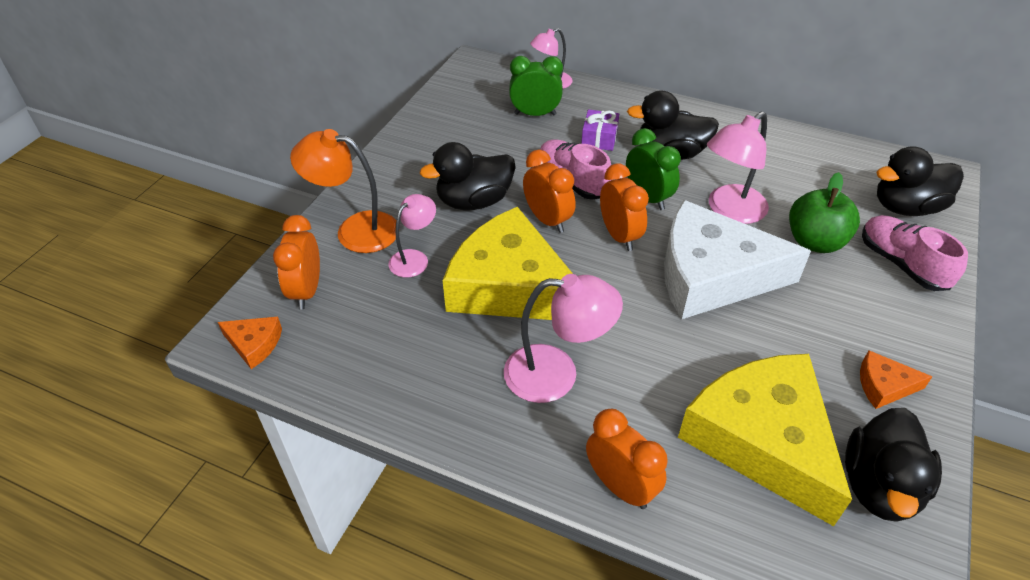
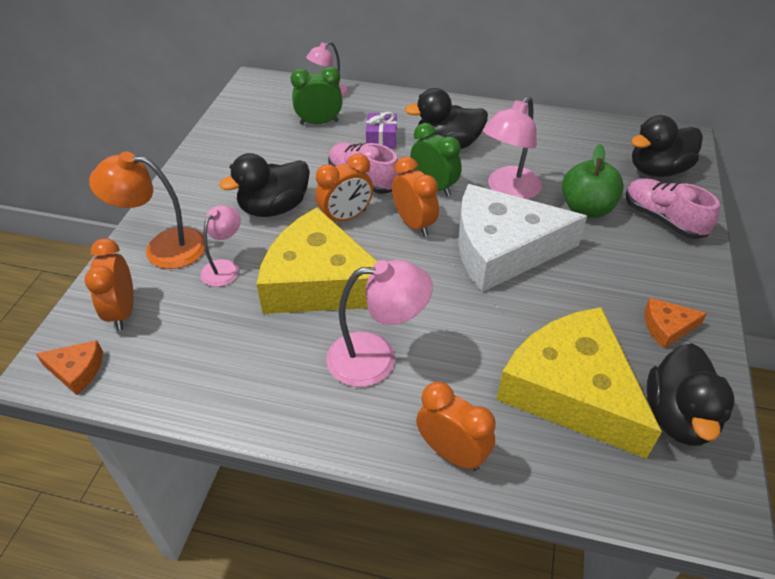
camera: 10 degrees left, 0 degrees up
orange clock [523,150,576,233] -> orange clock turned 105 degrees clockwise [315,154,373,221]

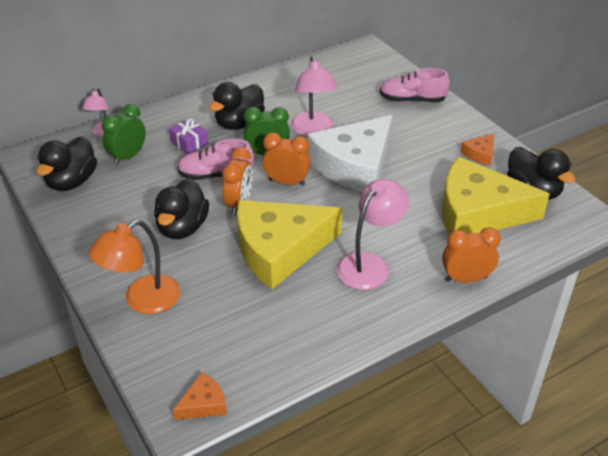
camera: 45 degrees left, 5 degrees down
orange clock [84,238,134,330] -> none
pink lamp [200,205,241,287] -> none
green apple [562,144,624,218] -> none
black duck [631,115,703,177] -> black duck moved to [36,136,97,191]

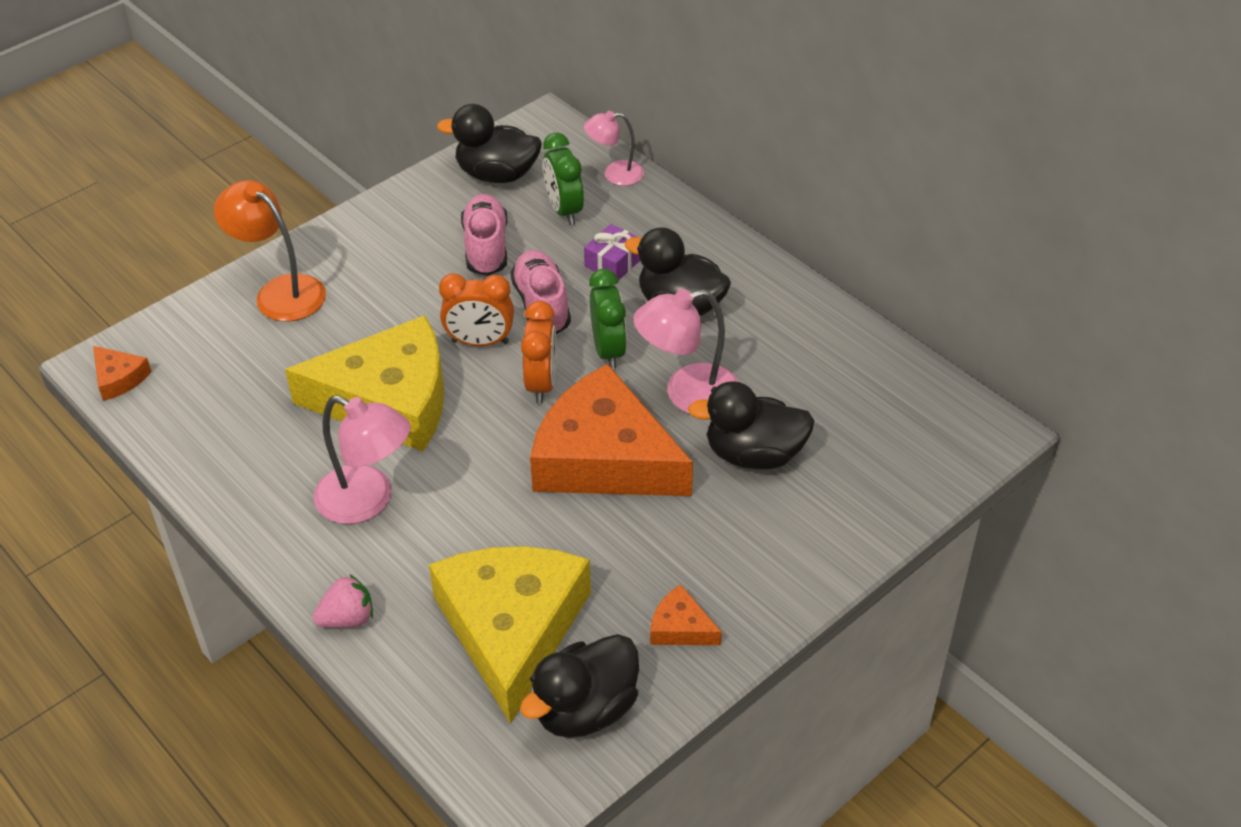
camera: 80 degrees right, 5 degrees up
green clock [102,104,146,165] -> green clock turned 135 degrees counterclockwise [543,133,584,225]
black duck [154,178,209,239] -> black duck moved to [688,381,815,470]
yellow cheese [237,200,342,289] -> yellow cheese turned 120 degrees clockwise [285,315,444,452]
white cheese [307,115,393,192] -> orange cheese [530,364,693,496]
pink shoe [380,68,450,102] -> pink shoe moved to [461,194,507,276]
orange clock [442,227,501,283] -> pink strawberry [313,574,373,628]

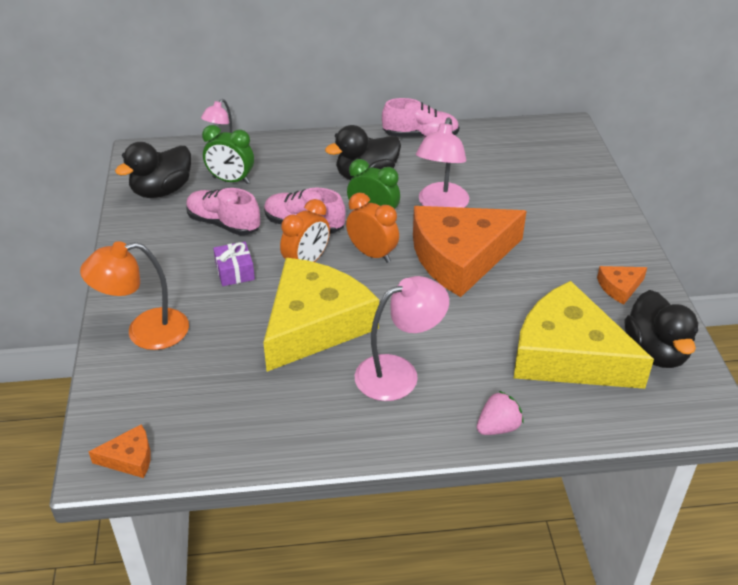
camera: 55 degrees left, 5 degrees down
pink strawberry [313,574,373,628] -> pink strawberry turned 45 degrees clockwise [477,391,524,435]
purple gift [584,224,640,280] -> purple gift moved to [213,242,255,286]
black duck [688,381,815,470] -> none
none -> pink shoe [382,98,459,138]

